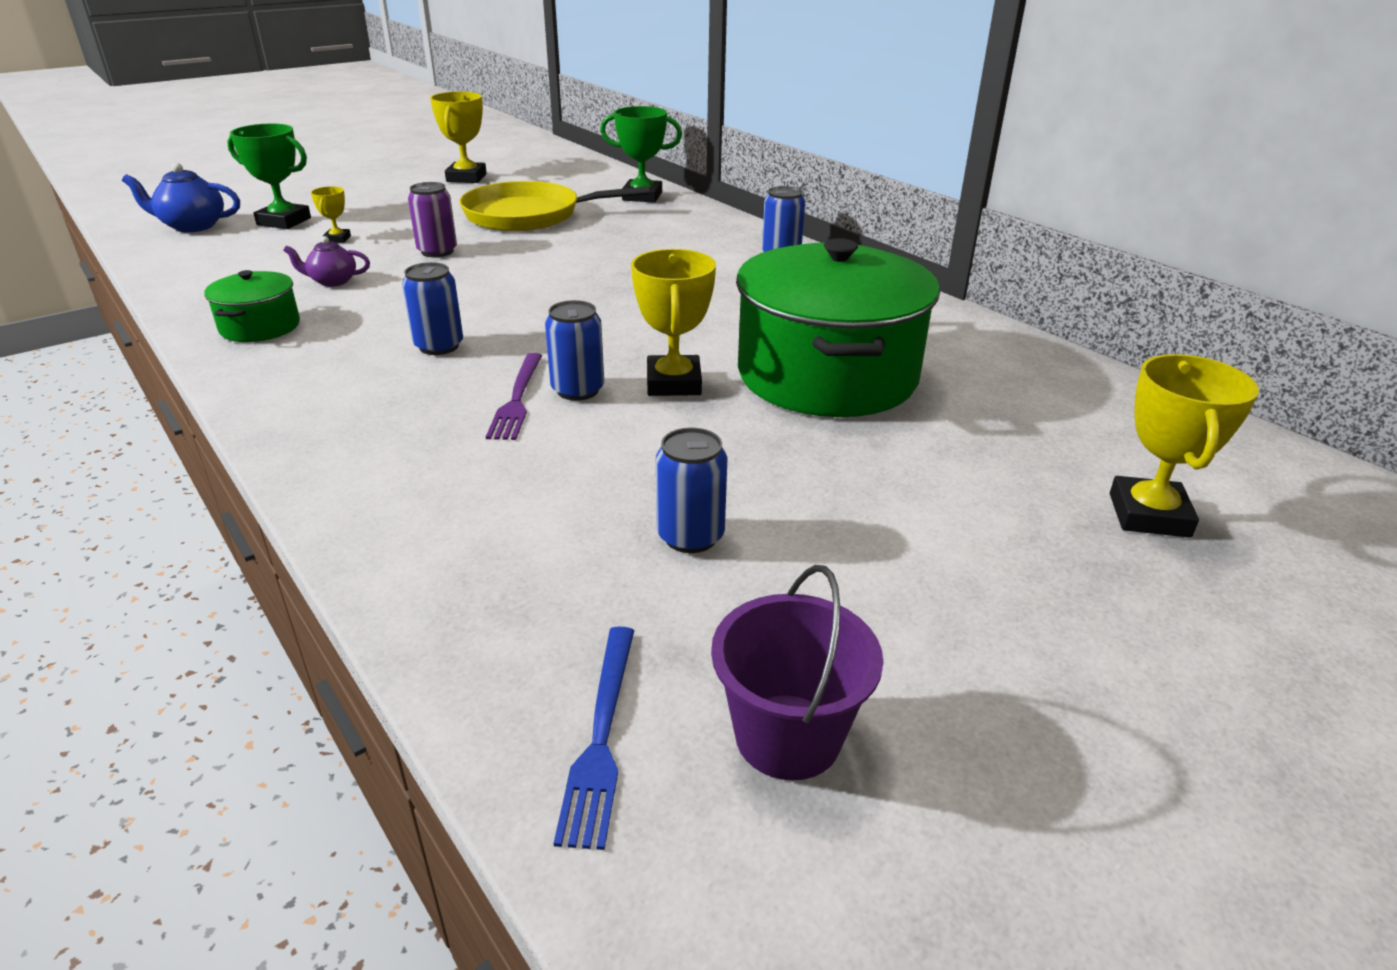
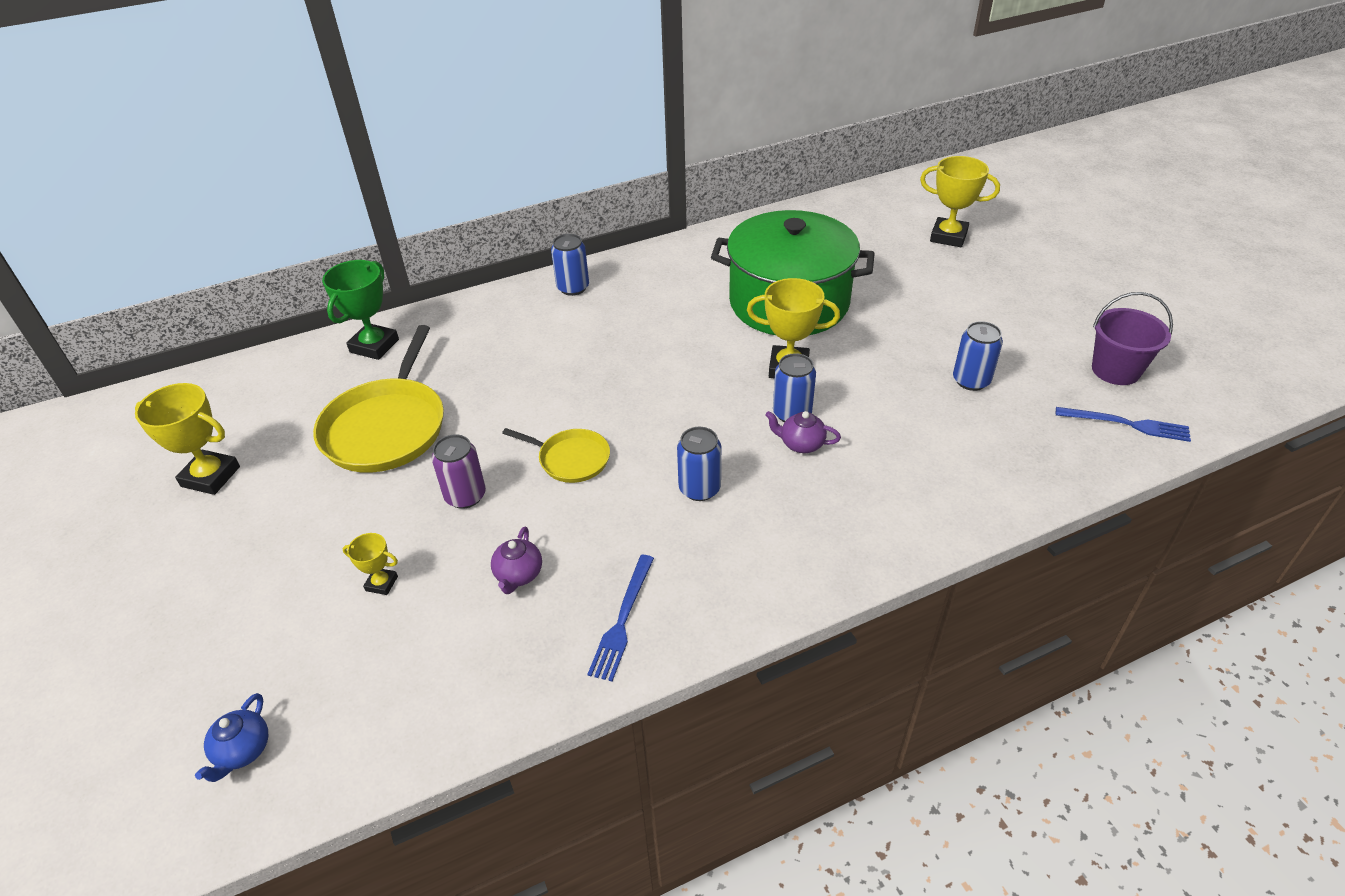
camera: 75 degrees left, 10 degrees up
blue teapot [122,163,240,232] -> blue teapot [195,693,268,782], size x0.65
green pot [204,270,300,342] -> blue fork [587,555,654,681]
green trophy [227,124,311,229] -> none
purple fork [486,353,542,440] -> purple teapot [765,411,841,453]
none -> yellow pan [502,428,610,483]

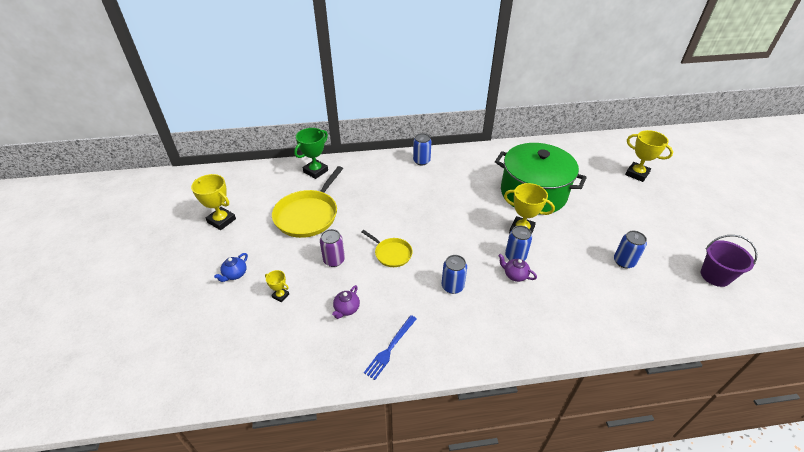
camera: 15 degrees right, 0 degrees up
blue teapot [195,693,268,782] -> blue teapot moved to [214,253,248,282]
blue fork [1056,407,1191,442] -> none

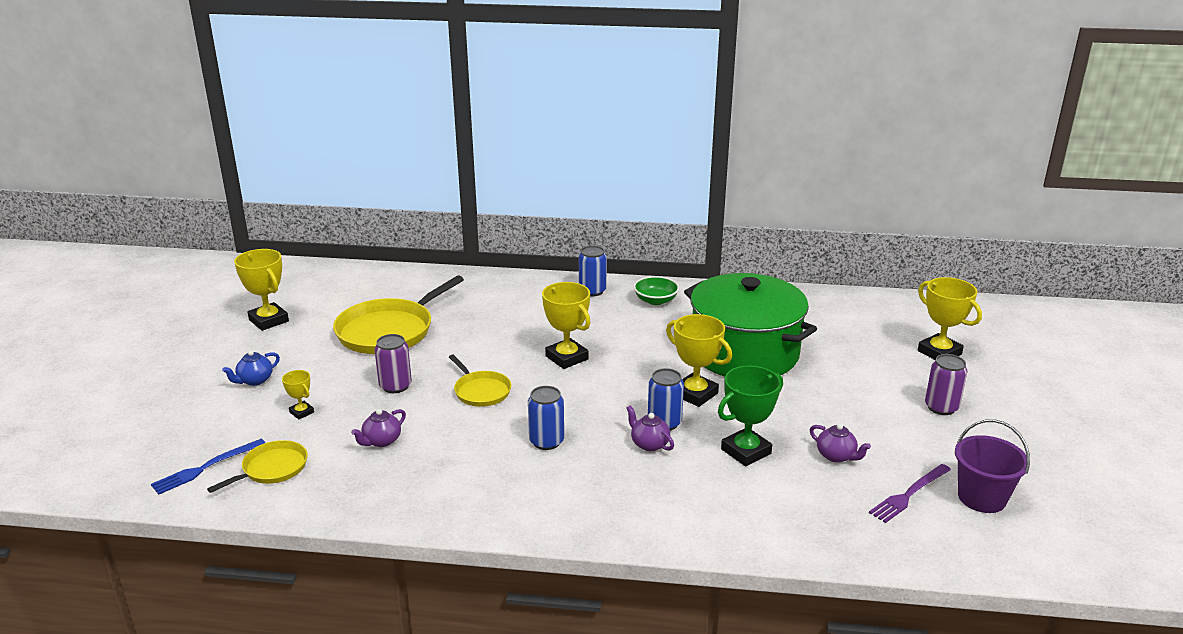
camera: 15 degrees right, 15 degrees down
green trophy [294,128,328,179] -> green trophy moved to [718,366,783,467]
blue fork [364,315,417,380] -> blue fork moved to [151,439,265,495]
blue can [614,231,647,268] -> purple teapot [810,423,871,463]
none -> yellow pan [207,440,308,493]
none -> yellow trophy [542,282,590,369]
none -> green bowl [633,276,679,305]
none -> purple fork [869,464,951,523]
none -> purple can [925,354,968,415]

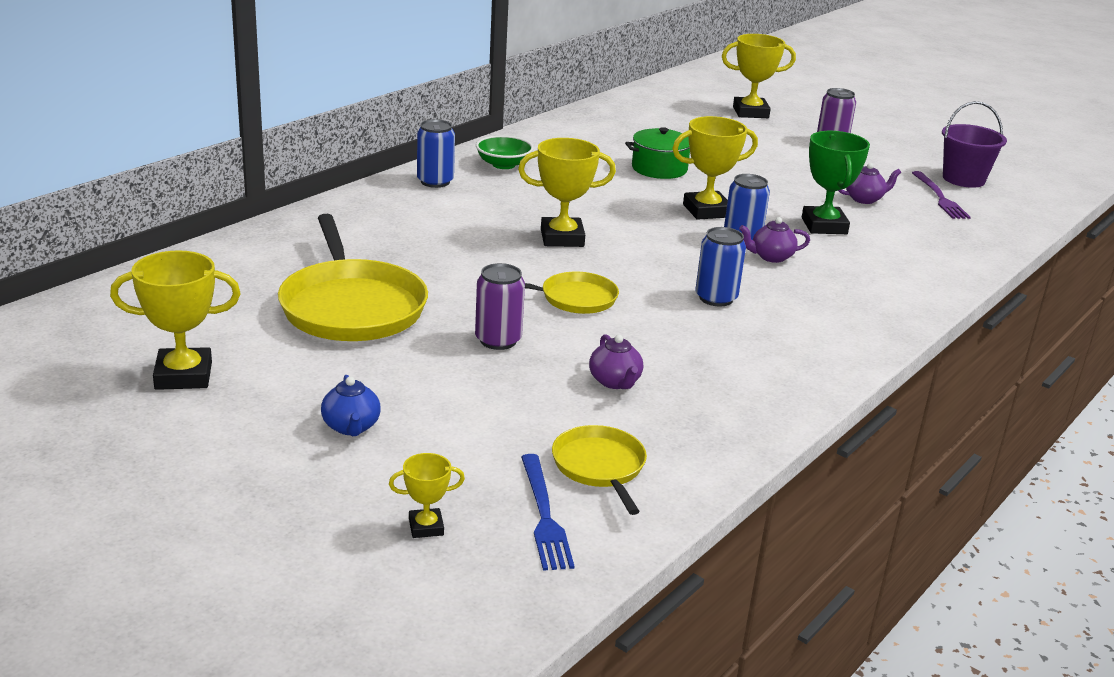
camera: 60 degrees left, 0 degrees up
yellow trophy [282,370,314,420] -> yellow trophy moved to [389,453,465,538]
green pot [684,273,817,376] -> green pot [625,127,690,179], size x0.46

